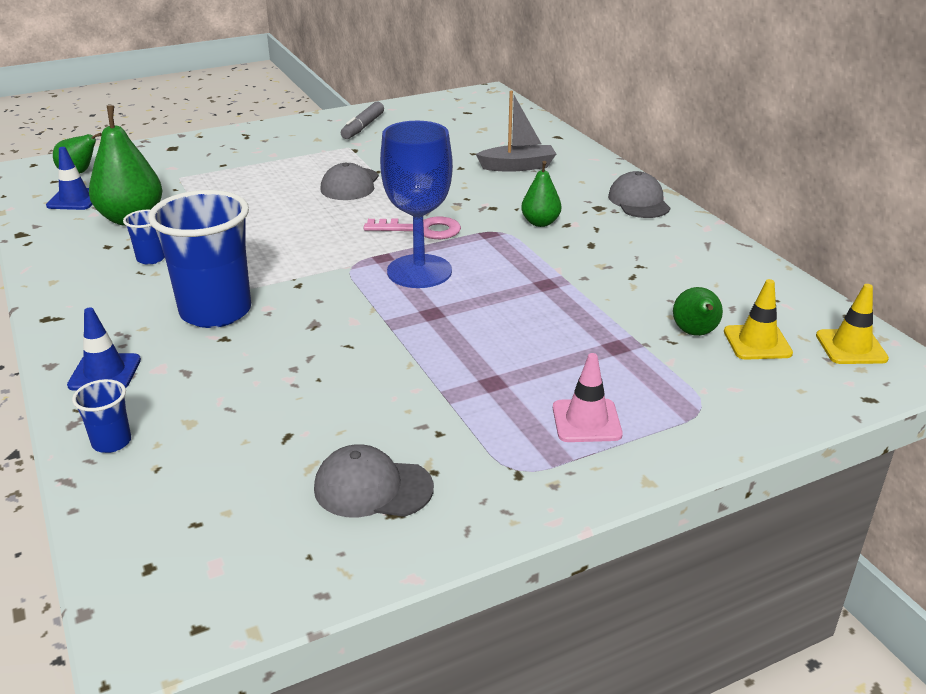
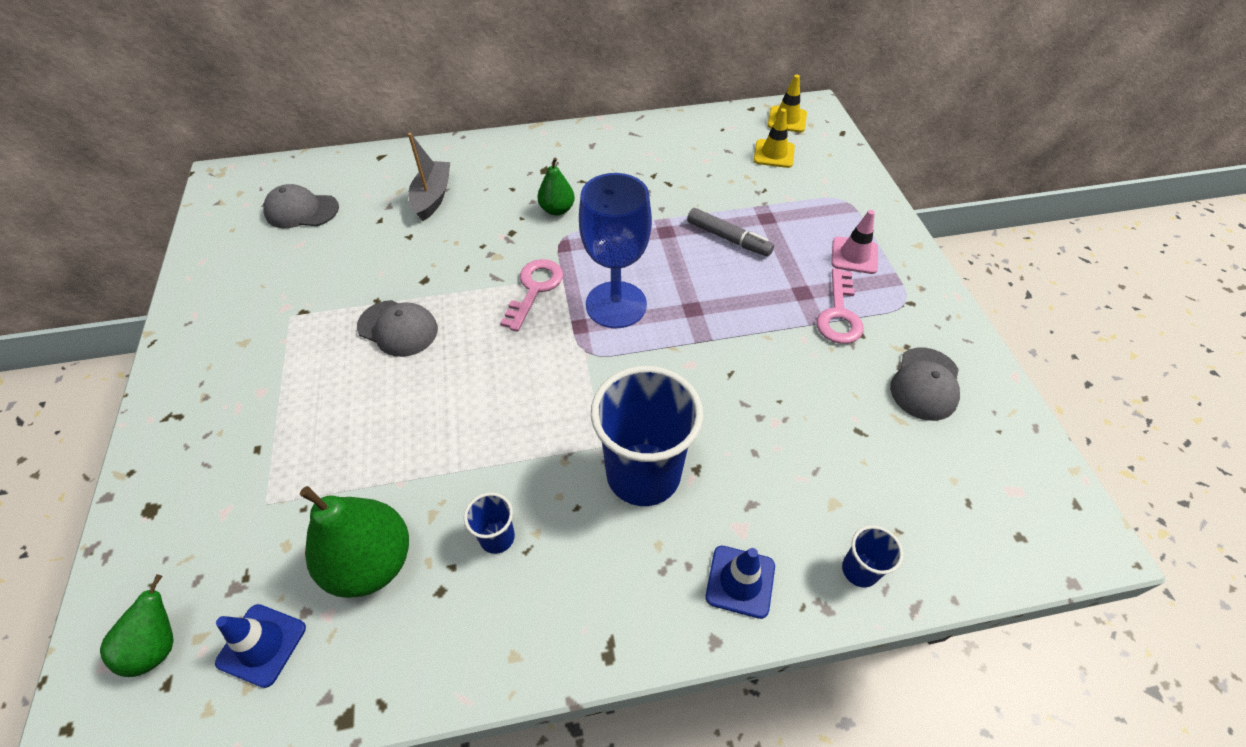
camera: 75 degrees left, 20 degrees up
grey marker [341,102,384,139] -> grey marker moved to [687,208,774,256]
grey cap [608,171,670,218] -> grey cap moved to [263,184,339,228]
green pear [673,287,723,336] -> none
none -> pink key [817,268,864,344]

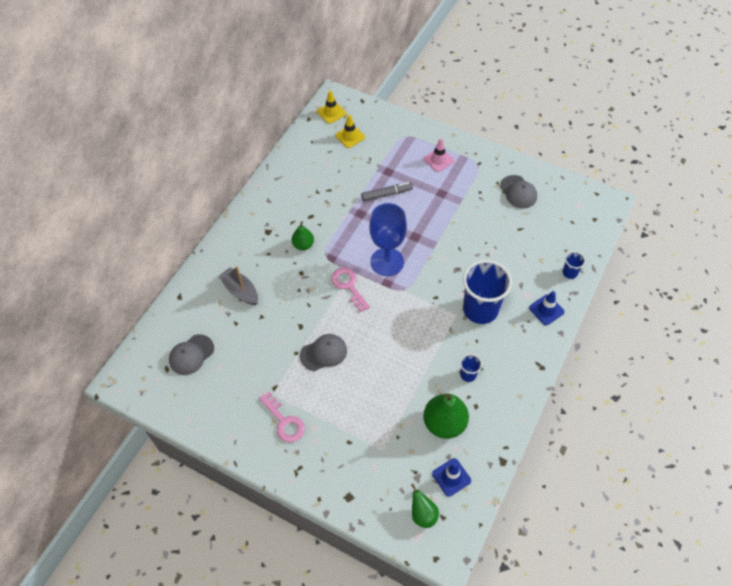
camera: 50 degrees left, 5 degrees up
pink key [817,268,864,344] -> pink key moved to [259,392,305,443]

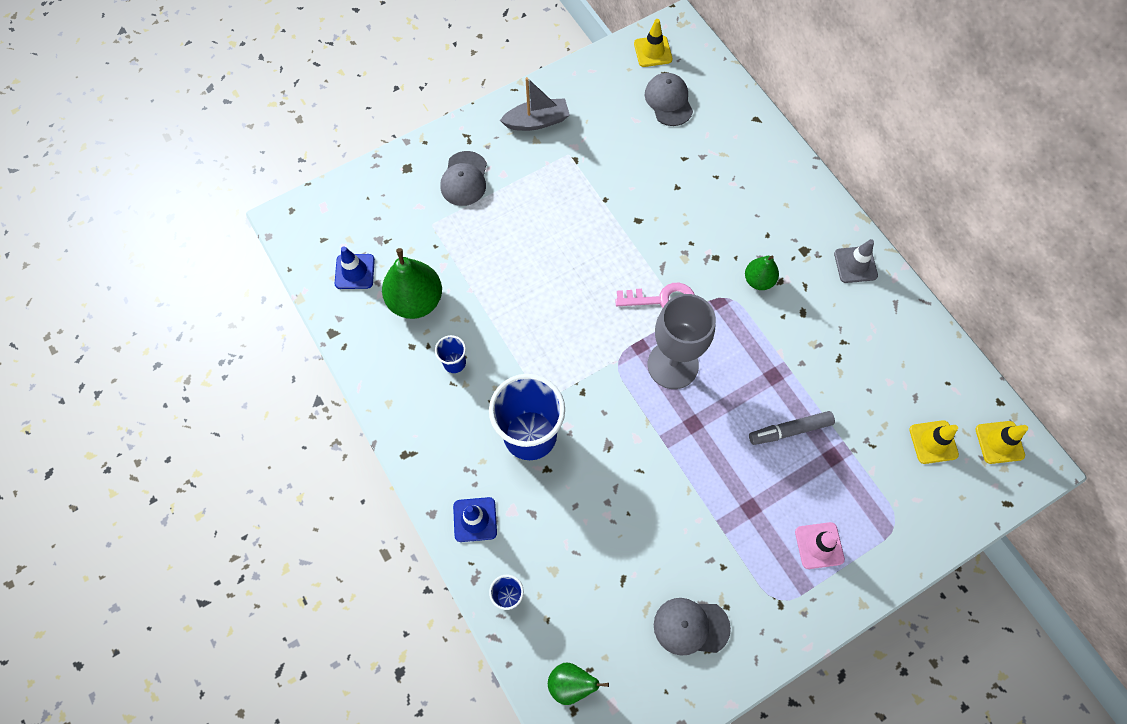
camera: 120 degrees right, 10 degrees up
grey boat [218,266,258,305] -> grey boat moved to [500,77,570,131]
pink key [259,392,305,443] -> none
grey cap [300,334,347,371] -> grey cap moved to [440,151,487,206]
grey marker [361,182,413,201] -> grey marker turned 60 degrees clockwise [749,411,835,445]
blue goblet [369,203,407,276] -> grey goblet [648,294,716,389]
green pear [411,484,439,528] -> green pear moved to [548,663,609,705]
none -> yellow traffic cone [634,19,672,67]
none -> grey traffic cone [834,239,878,283]

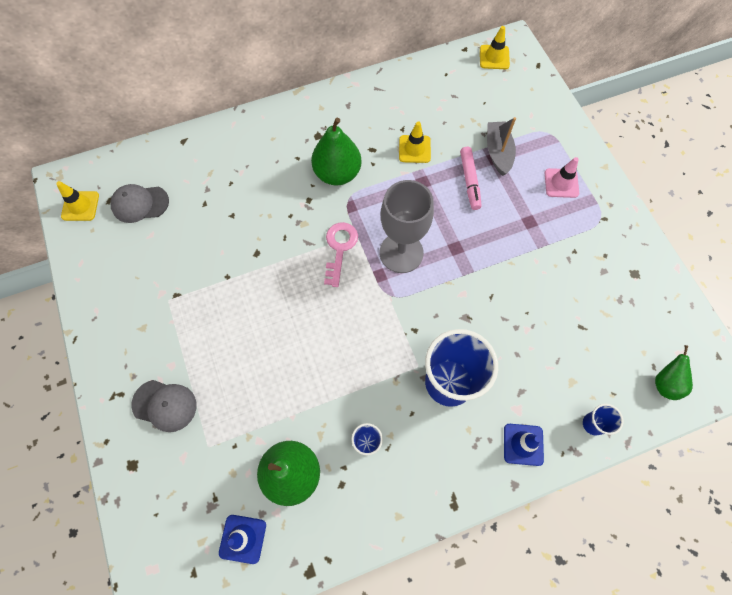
camera: 80 degrees left, 0 degrees up
grey boat [500,77,570,131] -> grey boat moved to [487,117,516,176]
grey cap [654,598,731,656] -> none
green pear [745,256,779,290] -> green pear [311,118,362,185], size x1.74
grey marker [749,411,835,445] -> pink marker [460,147,482,210]
grey traffic cone [834,239,878,283] -> none
yellow traffic cone [909,420,959,464] -> yellow traffic cone moved to [399,121,431,163]

